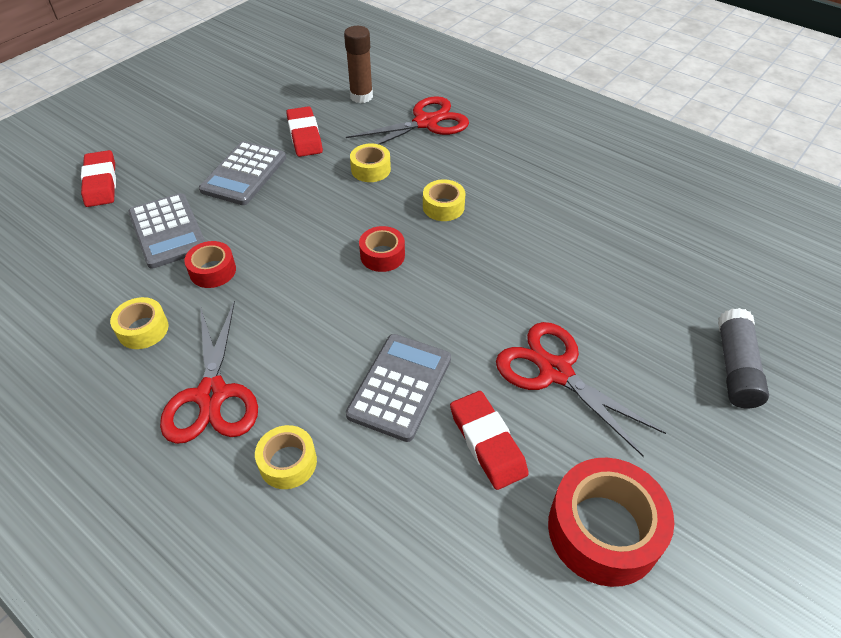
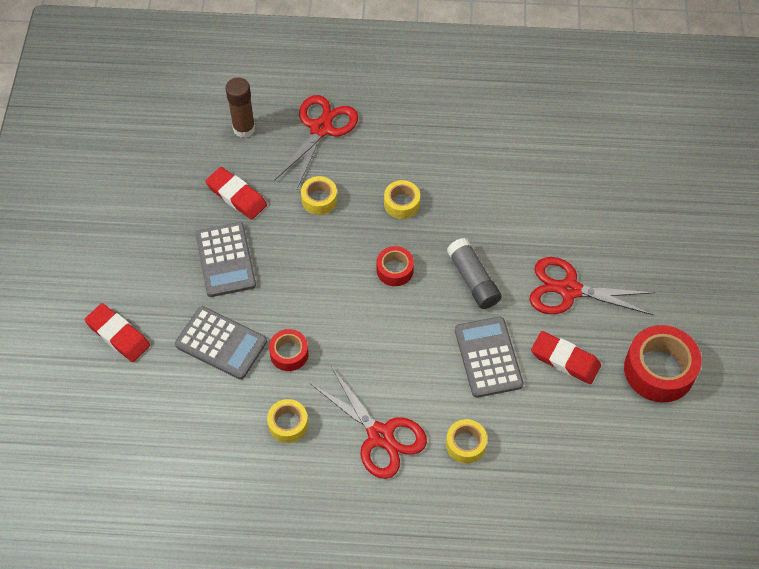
camera: 35 degrees left, 10 degrees up
grey glue stick [718,308,769,408] -> grey glue stick moved to [447,238,502,309]

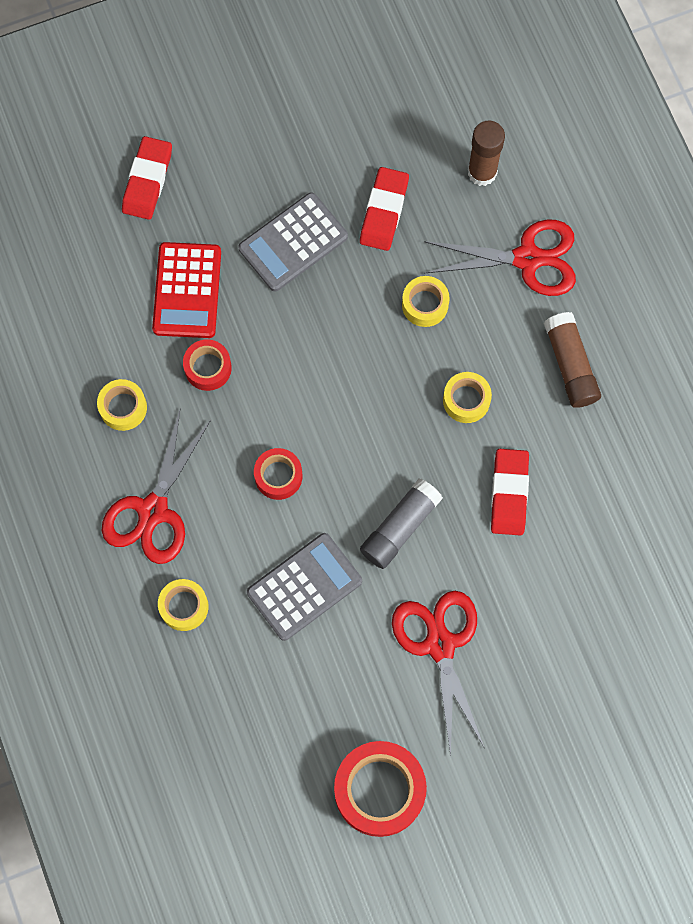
camera: 65 degrees right, 15 degrees up
grey calculator [175,306,267,380] -> red calculator [152,242,221,338]
red tape [377,246,414,286] -> red tape moved to [254,448,302,500]
red eraser [531,331,601,384] -> red eraser moved to [491,449,529,536]
none -> brown glue stick [544,312,601,408]

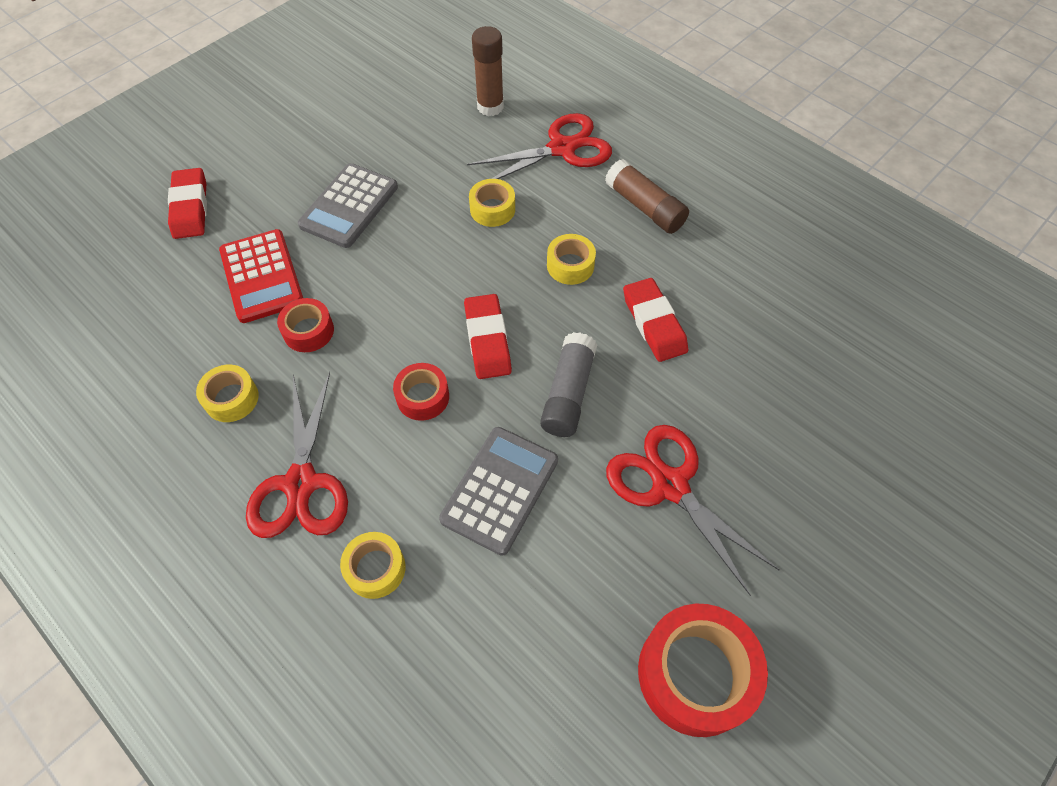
camera: 25 degrees left, 15 degrees down
red eraser [360,167,409,251] -> red eraser moved to [464,294,512,379]

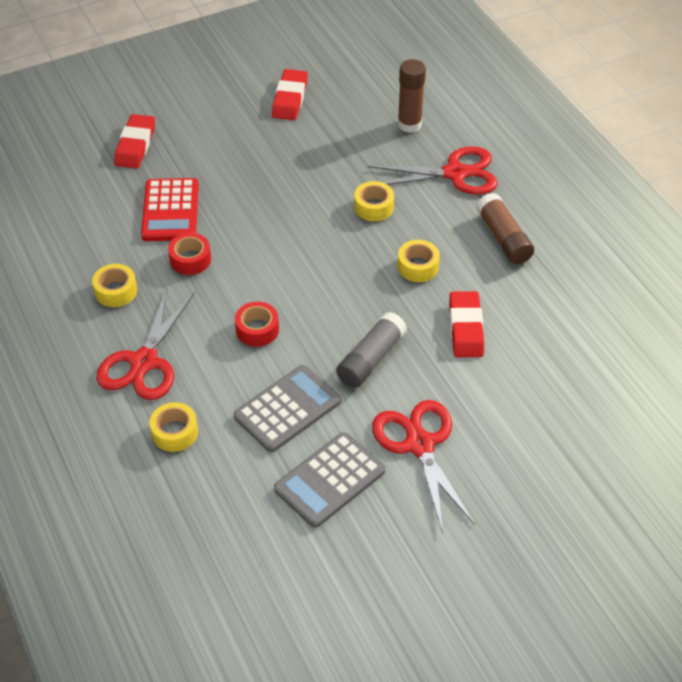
camera: 20 degrees right, 10 degrees down
grey calculator [298,163,398,248] -> grey calculator moved to [274,432,385,528]
red eraser [464,294,512,379] -> red eraser moved to [272,69,308,120]
red tape [638,604,768,737] -> none

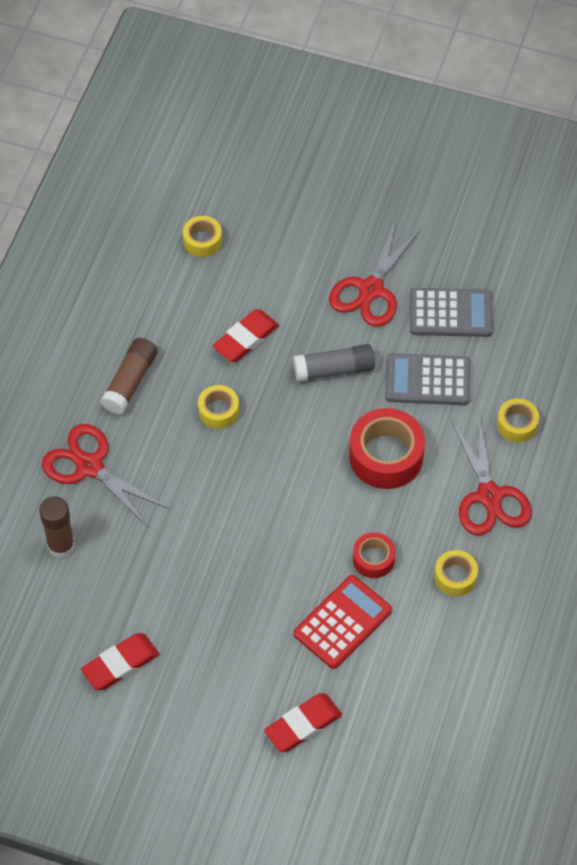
camera: 135 degrees left, 10 degrees up
red scissors [96,288,195,400] -> red scissors turned 105 degrees clockwise [451,415,532,536]
red tape [235,301,279,347] -> red tape [349,408,425,489], size x1.81
yellow tape [354,181,394,221] -> yellow tape moved to [183,216,222,257]

